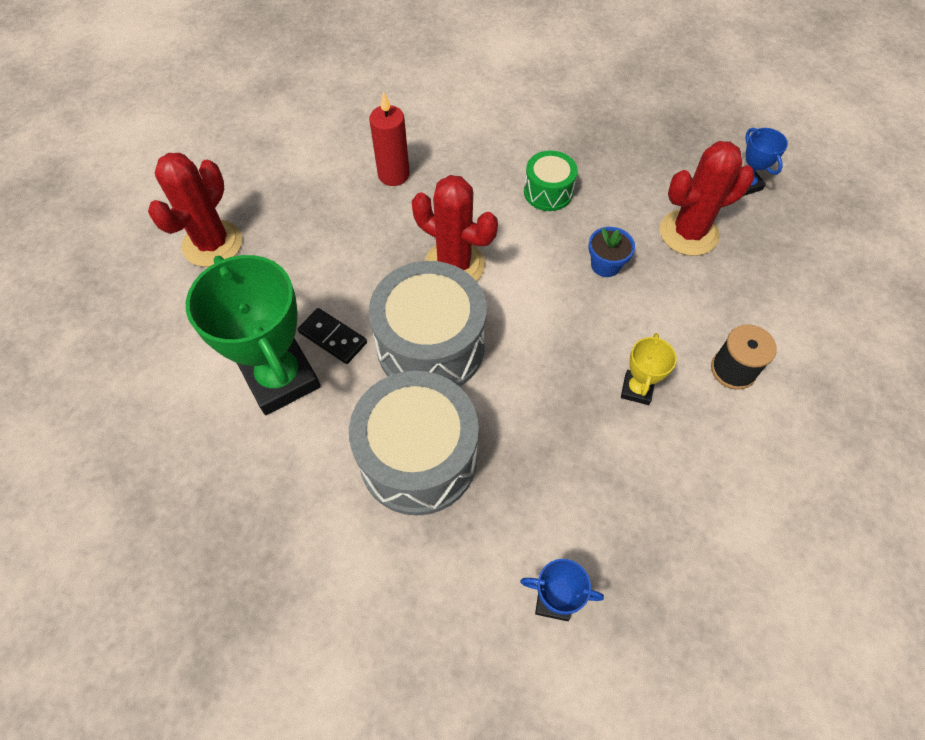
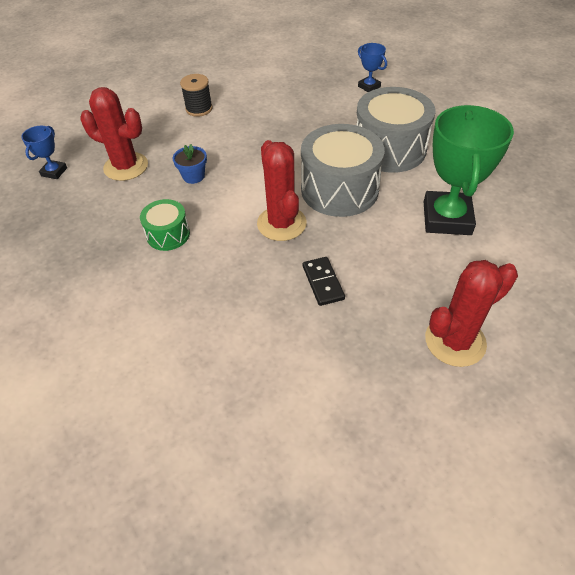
camera: 140 degrees left, 10 degrees down
black domino [298,308,367,364] -> black domino moved to [303,257,345,306]
red candle [369,91,410,186] -> none
yellow trophy [621,333,677,405] -> none

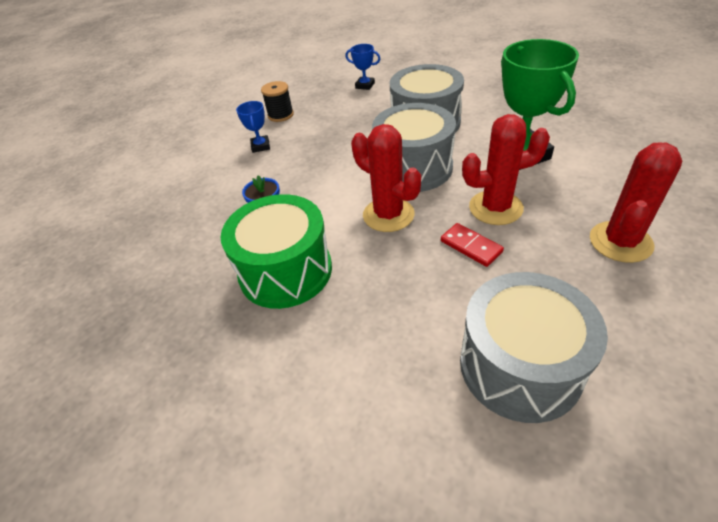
camera: 25 degrees left, 5 degrees down
blue trophy [21,126,67,179] -> blue trophy moved to [236,101,270,153]
red cactus [80,87,148,181] -> red cactus moved to [462,114,550,225]
green drum [140,199,190,251] -> green drum [221,194,332,309], size x1.91
black spool [180,74,213,117] -> black spool moved to [261,81,294,122]
black domino [303,257,345,306] -> red domino [441,223,504,267]
none -> grey drum [460,272,608,423]

